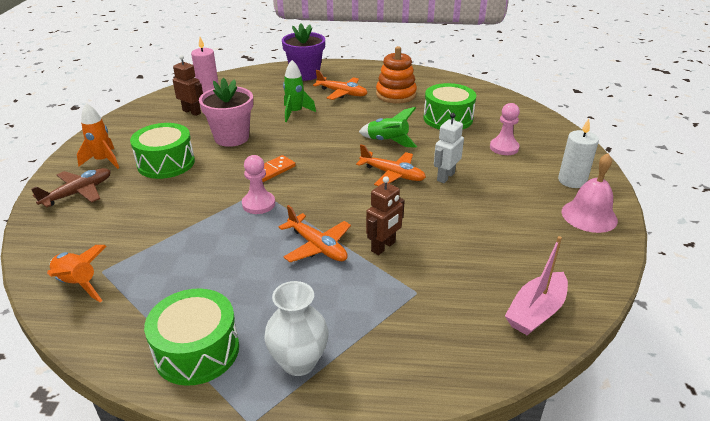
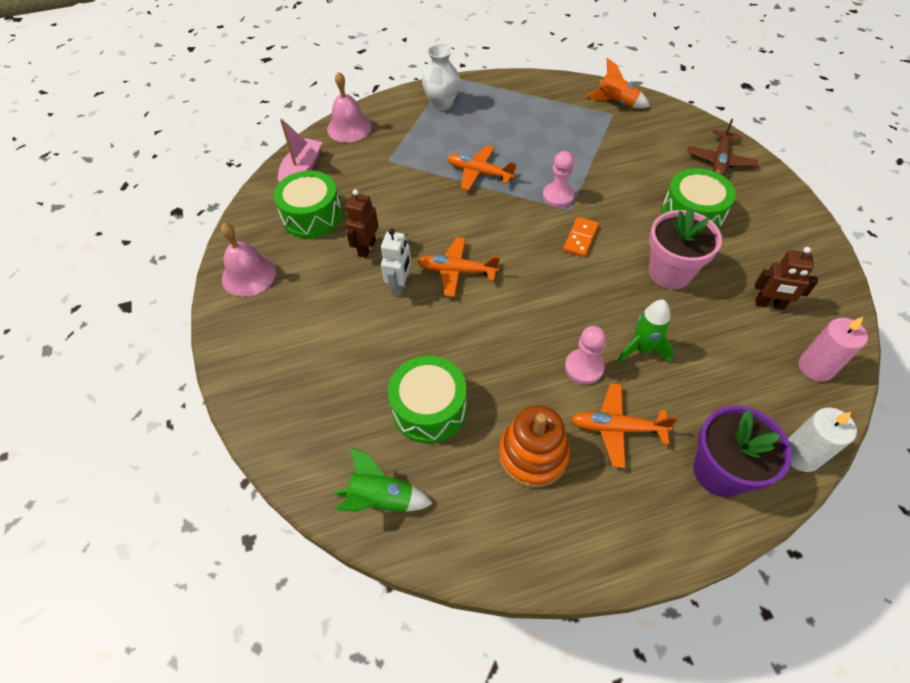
camera: 160 degrees right, 20 degrees up
orange rocket [77,103,119,169] -> none
green drum [144,288,239,386] -> green drum moved to [274,171,342,238]
green rocket [359,107,417,148] -> green rocket moved to [334,447,433,512]
brown robot [366,176,405,255] -> brown robot moved to [345,189,379,258]
pink pawn [490,103,520,155] -> pink pawn moved to [565,326,606,384]
white candle [558,119,599,188] -> white candle moved to [788,408,857,472]
none -> pink bell [327,72,372,142]

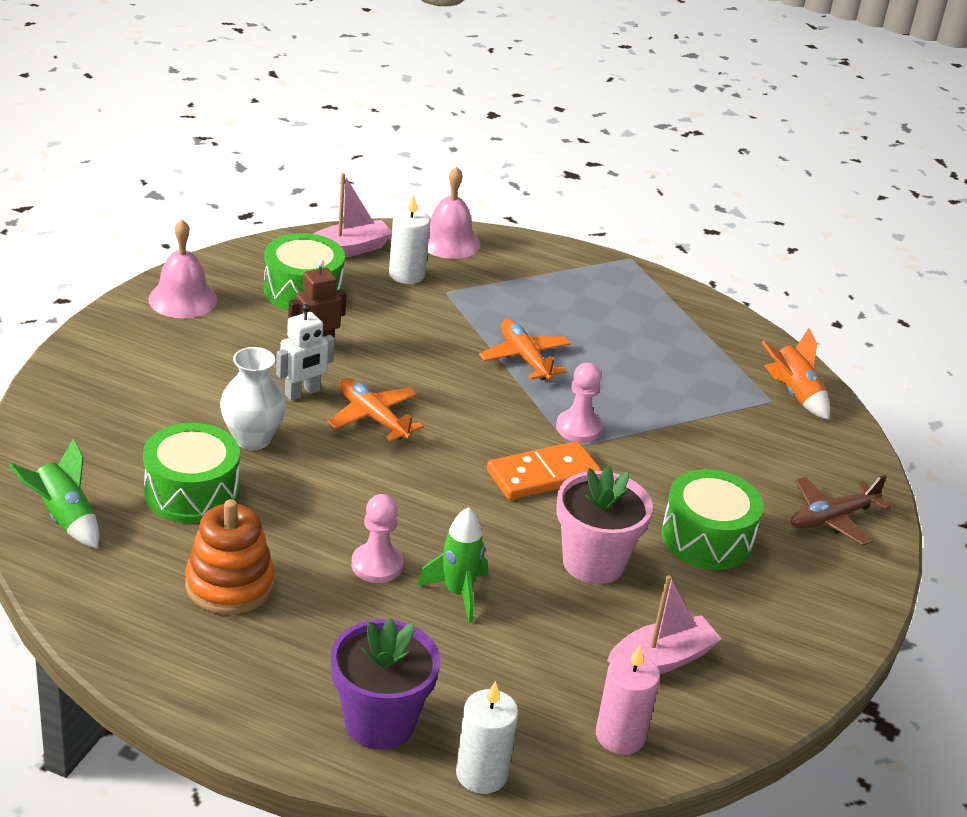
camera: 35 degrees right, 20 degrees down
white vase [422,44,460,110] -> white vase moved to [220,347,287,450]
orange domino [563,217,599,257] -> orange domino [487,441,601,500], size x1.56
orange plane [571,383,677,468] -> none
brown robot [755,247,818,310] -> pink boat [607,575,722,674]
none -> white candle [389,194,430,284]

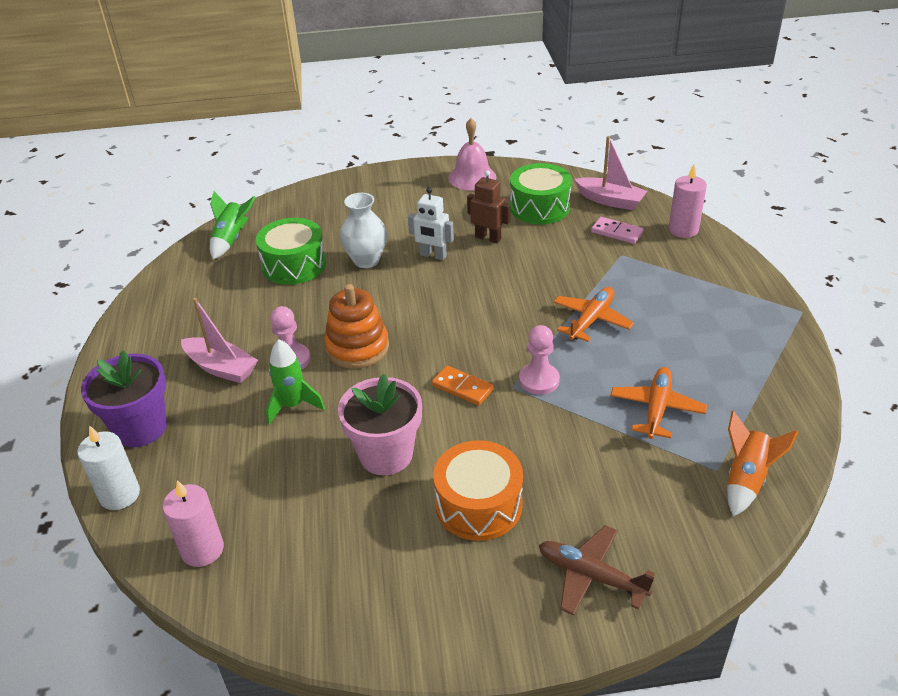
camera: 65 degrees right, 5 degrees up
orange stacking toy [185,499,275,615] -> orange stacking toy moved to [324,284,389,369]
orange plane [327,378,423,442] -> orange plane moved to [610,367,707,439]
white candle [389,194,430,284] -> pink domino [591,217,644,244]
pink bell [428,167,480,259] -> pink candle [669,165,707,238]
orange domino [487,441,601,500] -> orange domino [432,365,494,405], size x0.64
pink boat [607,575,722,674] -> pink boat moved to [181,298,258,383]
green drum [661,469,763,570] -> orange drum [433,440,523,541]

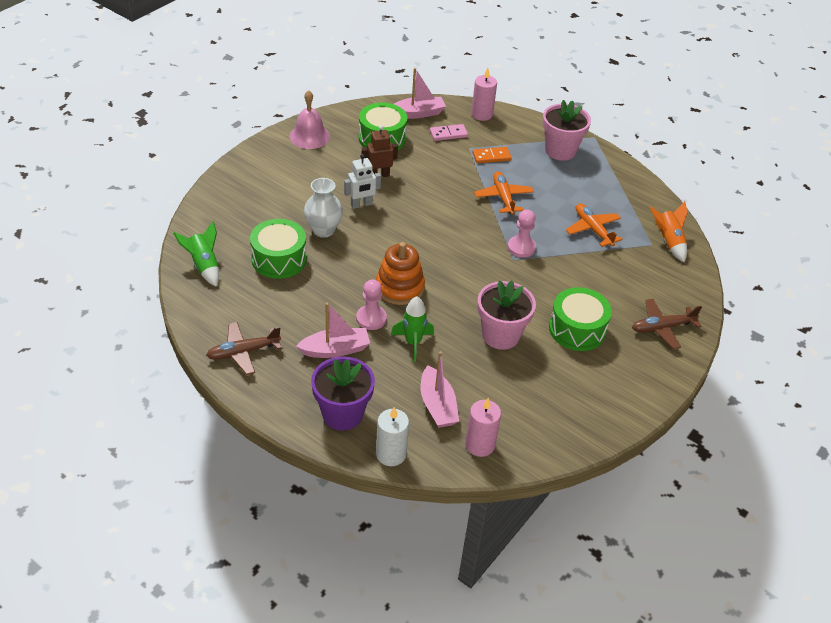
camera: 50 degrees left, 5 degrees up
orange domino [432,365,494,405] -> orange domino moved to [473,147,512,163]
orange drum [433,440,523,541] -> green drum [549,287,612,351]
none -> brown plane [206,322,282,375]
none -> pink boat [421,351,459,428]
none -> pink flower pot [542,100,591,161]

